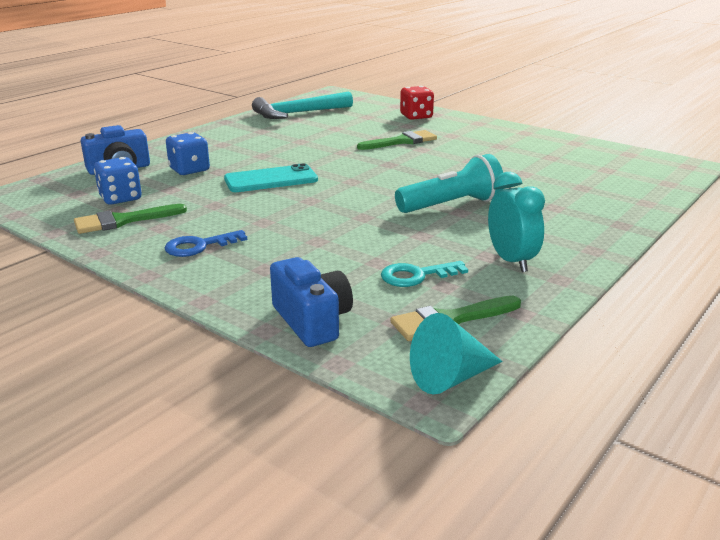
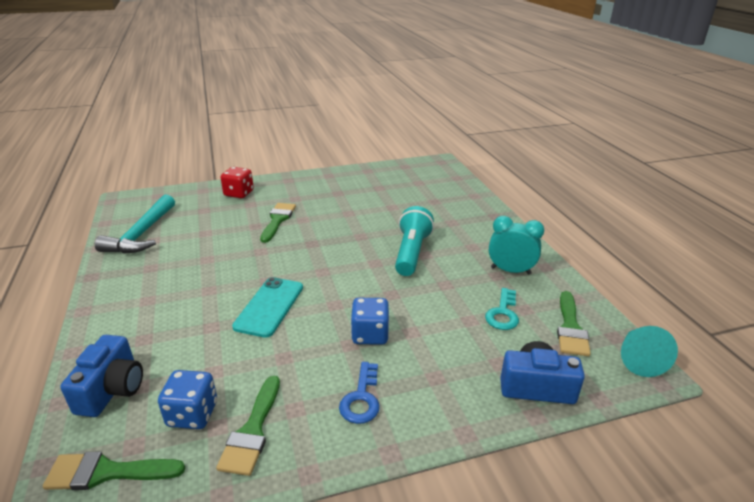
camera: 55 degrees left, 5 degrees up
blue dice [166,132,210,175] -> blue dice moved to [351,298,389,345]
none -> green brush [43,451,185,490]

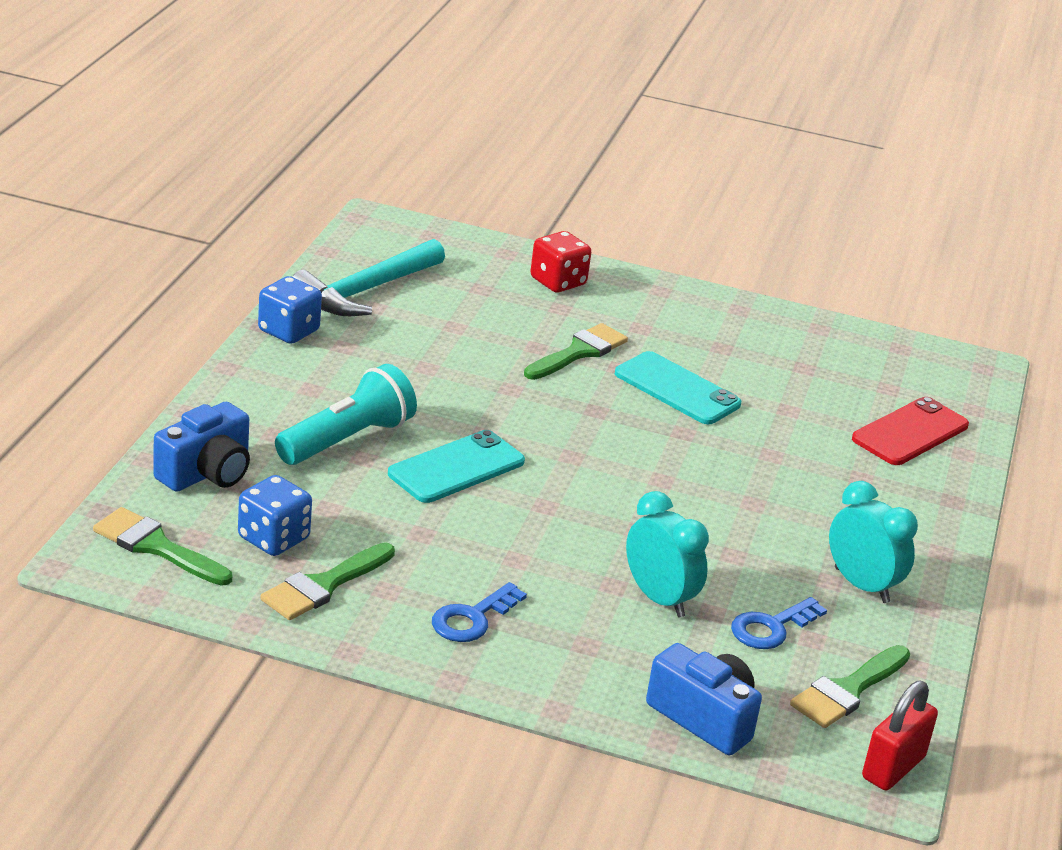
camera: 30 degrees right, 0 degrees up
blue dice [351,298,389,345] -> blue dice moved to [258,276,322,344]
turquoise flashlight [395,206,434,276] -> turquoise flashlight moved to [275,364,417,465]
turquoise key [485,288,519,330] -> blue key [731,597,827,649]
turquoise cone [621,326,678,377] -> red padlock [862,681,938,790]
none -> turquoise phone [615,351,741,424]
none -> turquoise clock [626,491,709,618]
none -> red phone [852,397,969,465]

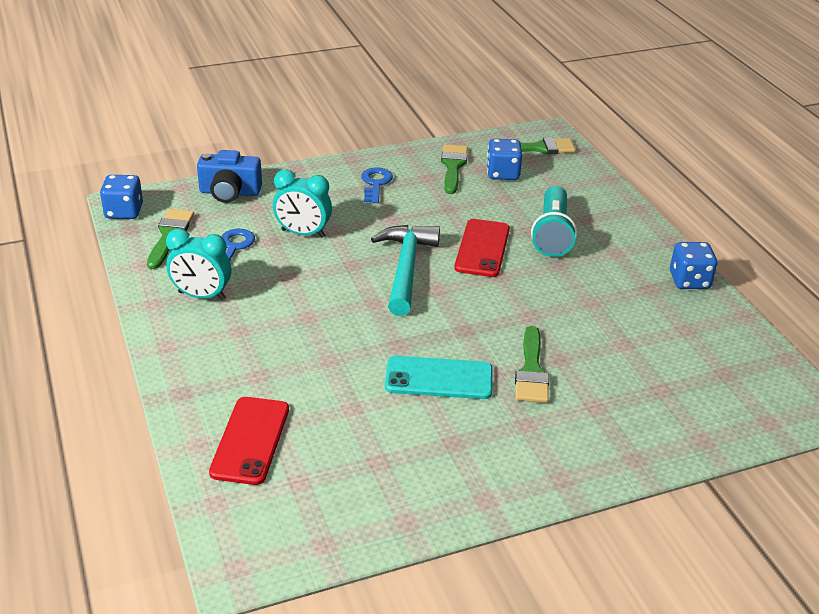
camera: 145 degrees right, 5 degrees up
blue camera [153,402,250,492] -> none
turquoise hammer [292,239,445,316] -> turquoise hammer moved to [371,225,440,316]
turquoise phone [388,430,525,503] -> red phone [454,219,510,277]
red dice [530,231,591,293] -> none
red padlock [862,681,938,790] -> blue dice [100,175,143,219]

